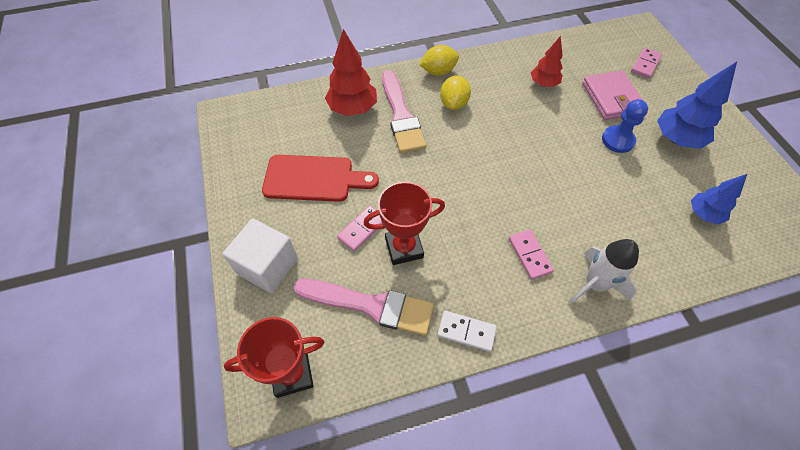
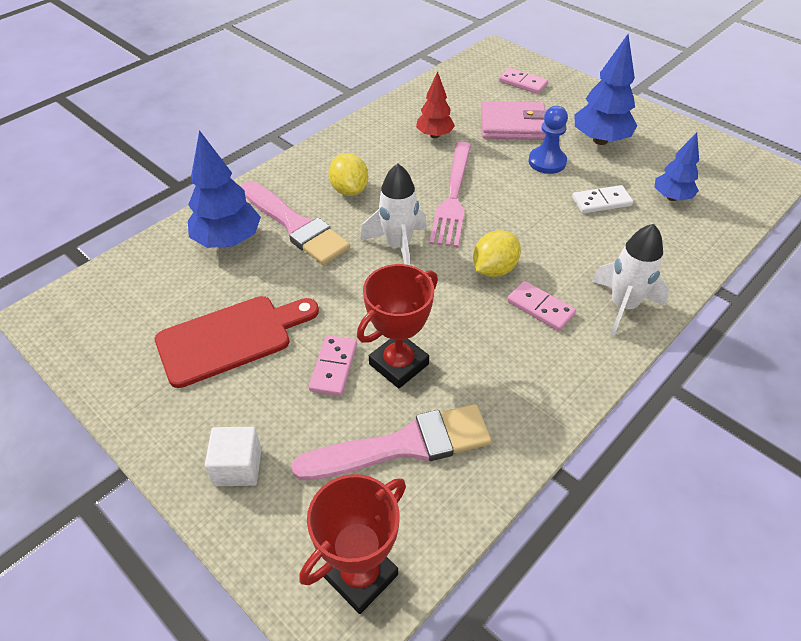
camera: 30 degrees left, 10 degrees down
white cube [223,219,298,293] -> white cube [205,427,262,486], size x0.64
red tree [325,29,377,116] -> blue tree [188,130,261,248]
yellow lemon [420,45,459,76] -> yellow lemon moved to [473,230,521,277]
white domino [437,311,497,352] -> white domino moved to [572,185,633,214]
pink wallet [582,71,643,120] -> pink wallet turned 45 degrees counterclockwise [481,101,547,140]
pink domino [631,47,662,79] -> pink domino turned 60 degrees counterclockwise [499,68,548,94]
none -> white rocket [360,164,427,265]
none -> pink fork [429,142,471,247]

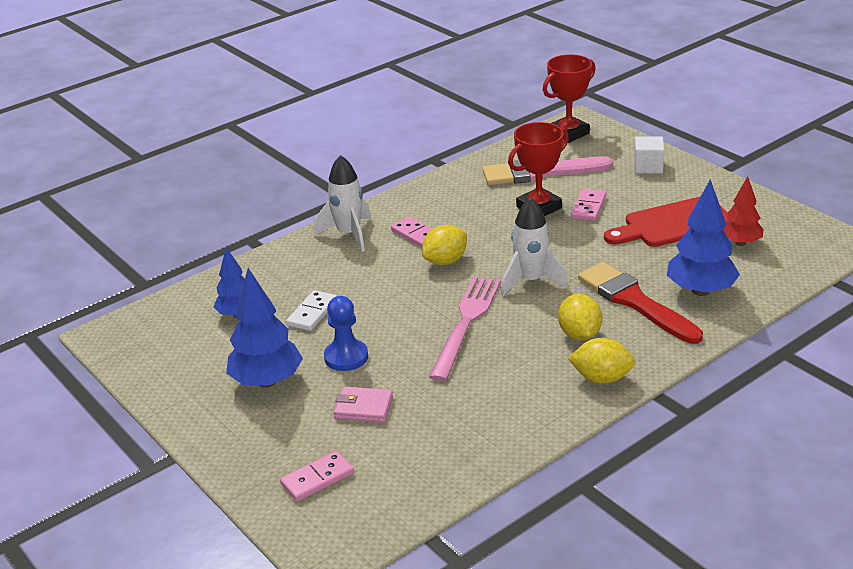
camera: 170 degrees left, 15 degrees down
pink brush [241,181,350,265] -> red brush [578,262,703,344]
red tree [416,71,455,138] -> red tree moved to [723,176,763,246]
pink wallet [481,101,547,140] -> pink wallet [334,386,393,422], size x0.62
pink domino [499,68,548,94] -> pink domino turned 75 degrees counterclockwise [280,451,354,502]
white domino [572,185,633,214] -> white domino turned 60 degrees counterclockwise [286,290,337,331]
none -> yellow lemon [568,338,635,384]

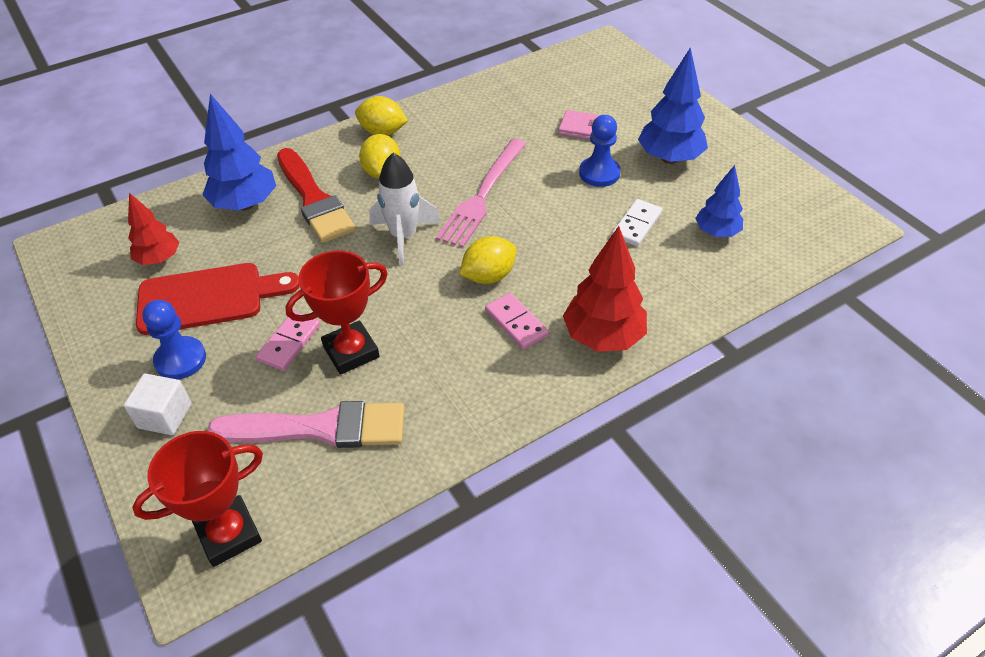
camera: 175 degrees left, 15 degrees up
pink domino [280,451,354,502] -> none
white rocket [314,155,371,252] -> red tree [563,226,647,352]
none -> blue pawn [142,300,206,380]

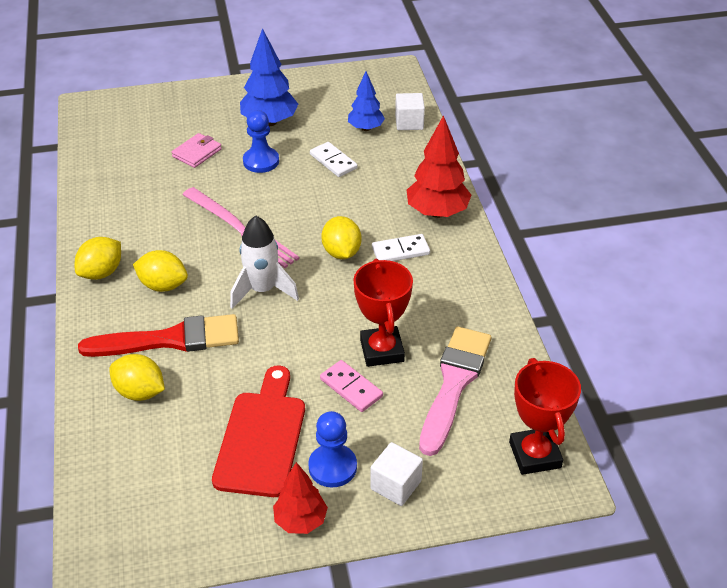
camera: 70 degrees left, 5 degrees down
red tree [128,193,179,265] -> red tree moved to [273,462,328,534]
blue tree [202,94,276,210] -> yellow lemon [109,354,165,401]
pink domino [485,293,549,350] -> white domino [372,234,430,261]
none -> white cube [395,93,425,130]

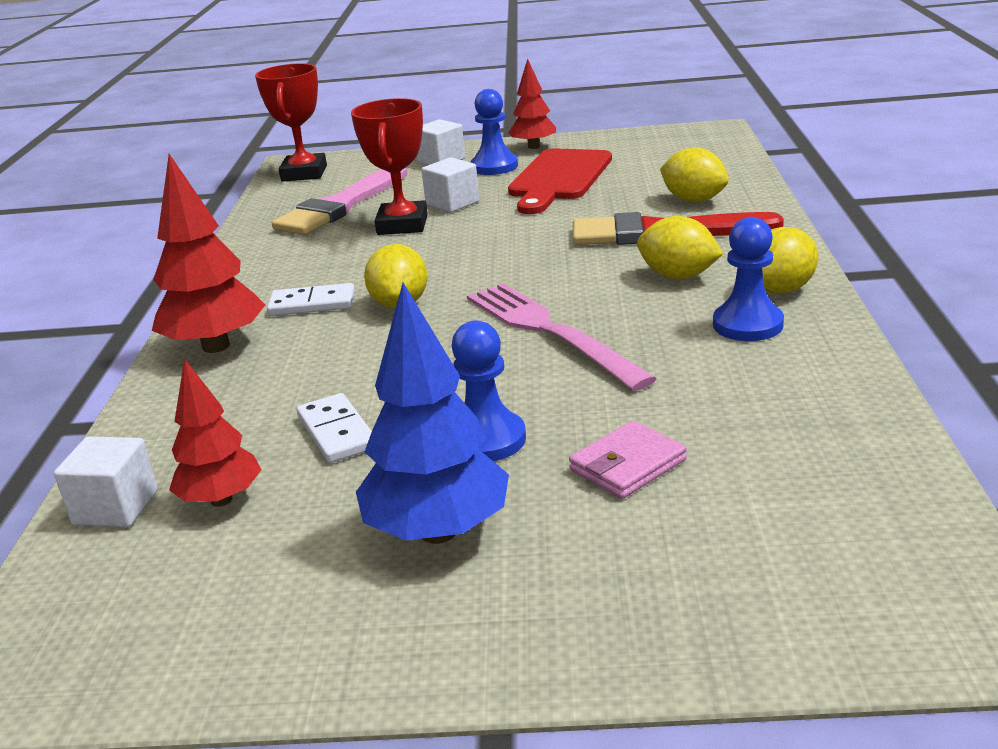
camera: 165 degrees left, 15 degrees down
white rocket [230,215,299,309] -> none
pink domino [320,360,383,412] -> white cube [421,157,479,213]
blue tree [348,71,385,131] -> red tree [169,358,261,507]
none -> blue pawn [713,217,784,341]

